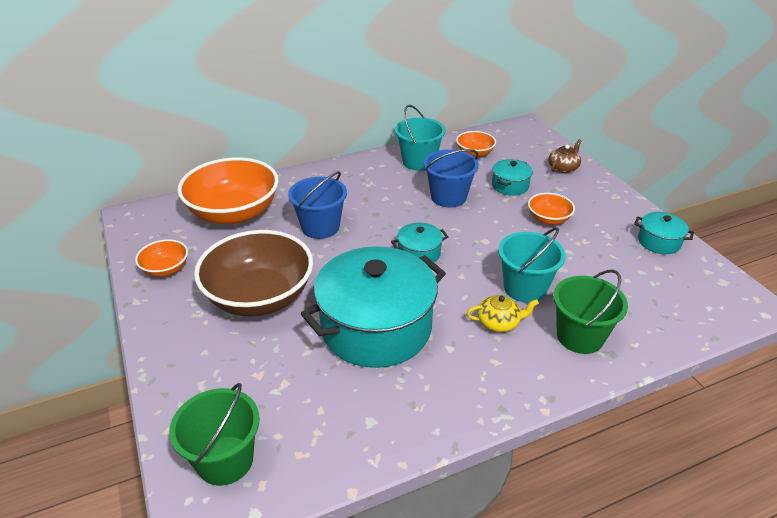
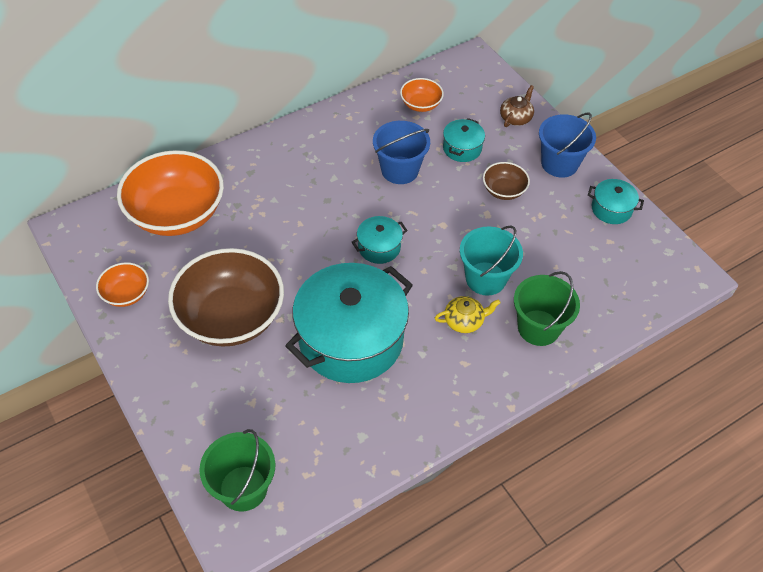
camera: 10 degrees left, 15 degrees up
blue bucket [288,171,347,239] -> blue bucket moved to [539,113,596,178]
turquoise bucket [395,105,445,171] -> none
orange bowl [528,193,575,225] -> brown bowl [483,162,530,200]

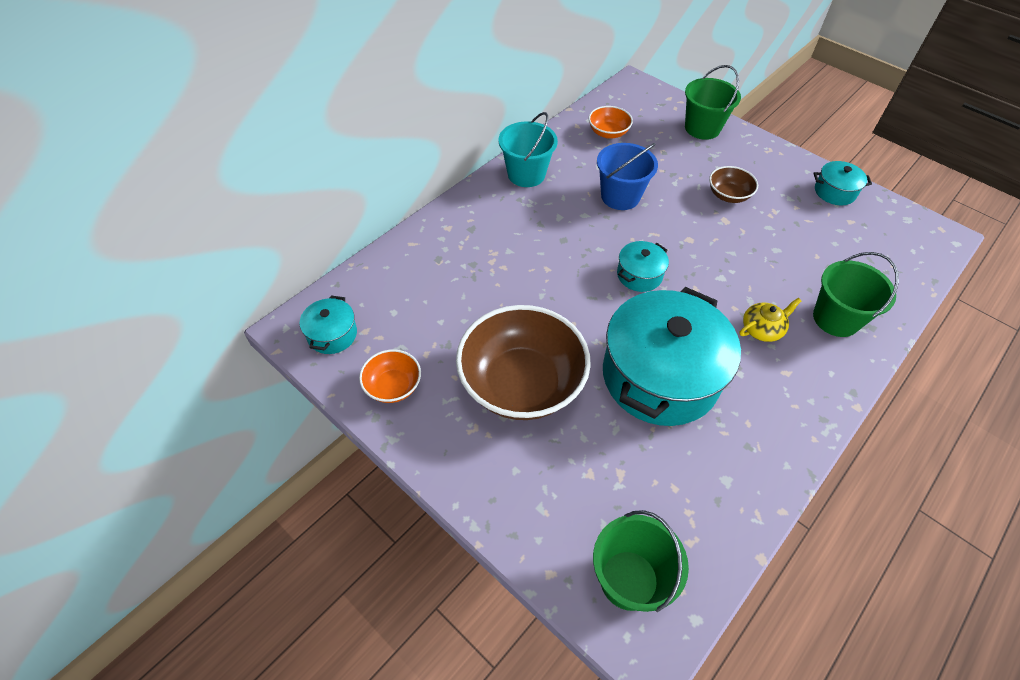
camera: 15 degrees left, 0 degrees up
orange bowl [117,150,224,236] -> none
turquoise pot [443,118,485,162] -> turquoise pot moved to [300,295,357,354]
turquoise bucket [460,225,523,295] -> turquoise bucket moved to [498,112,558,187]
brown teapot [500,85,534,127] -> green bucket [685,65,741,140]
blue bucket [539,113,596,178] -> none

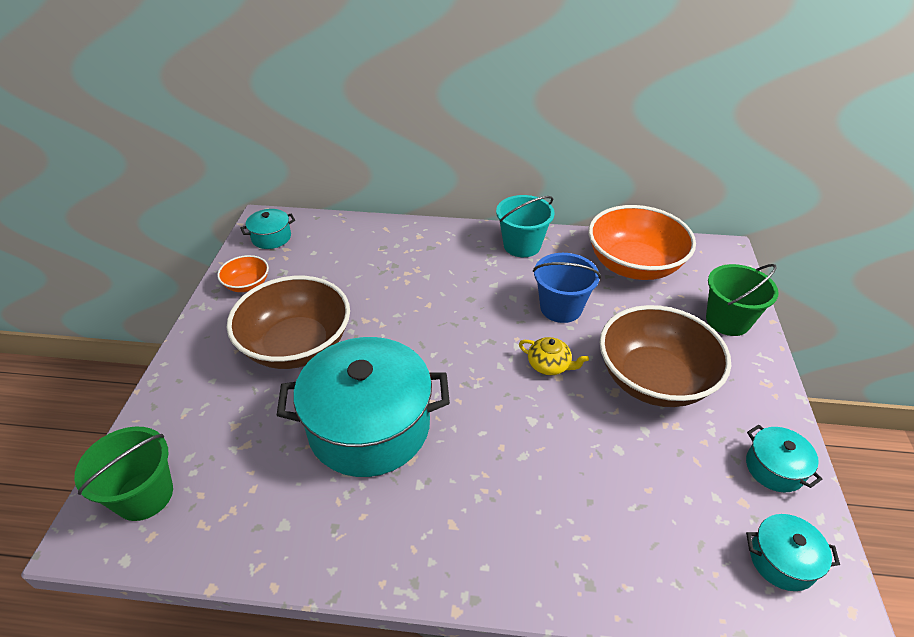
camera: 55 degrees right, 10 degrees down
orange bowl [589,106,633,139] -> orange bowl [588,205,696,280], size x2.13
turquoise pot [617,241,669,292] -> turquoise pot moved to [746,514,840,591]
brown bowl [709,166,758,203] -> brown bowl [600,305,731,407], size x2.13
yellow teapot [739,298,801,342] -> yellow teapot moved to [519,337,589,375]
green bucket [813,252,899,337] -> none

